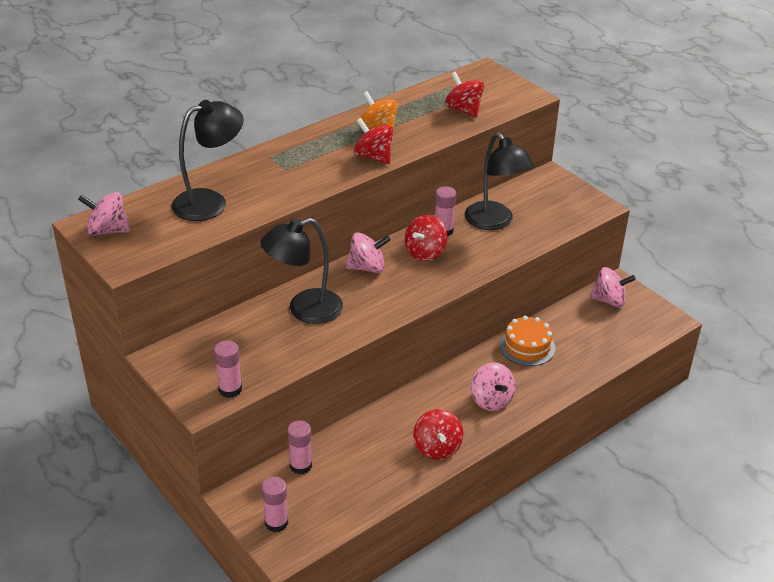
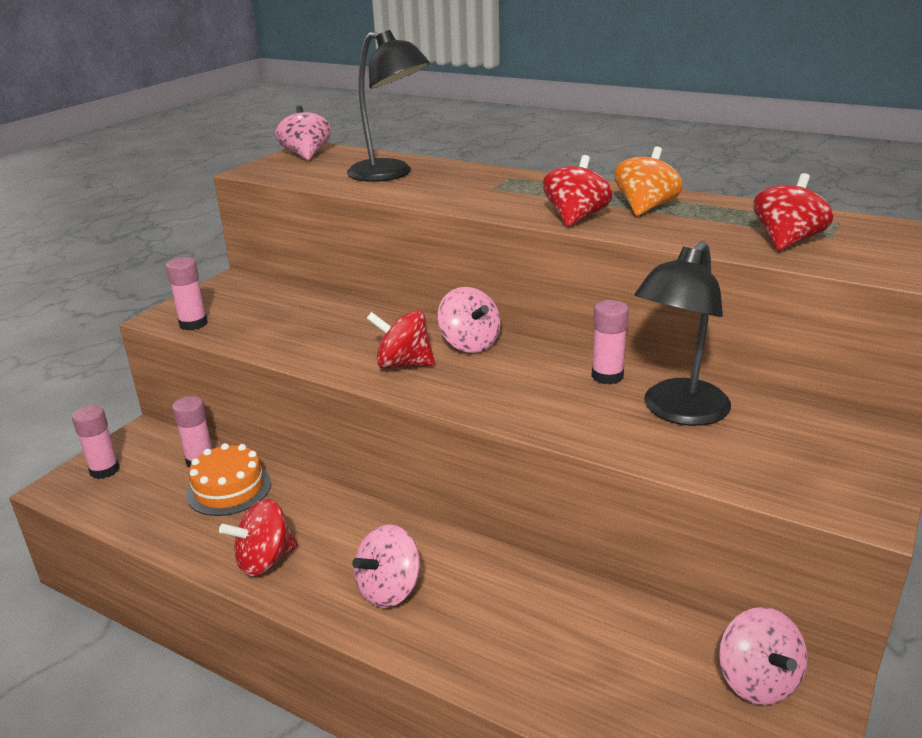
camera: 70 degrees right, 10 degrees down
black lamp [260,218,343,324] -> none
red spinning top [405,215,448,261] -> red spinning top moved to [366,310,435,369]
orange cake [499,316,555,366] -> orange cake moved to [186,443,271,516]

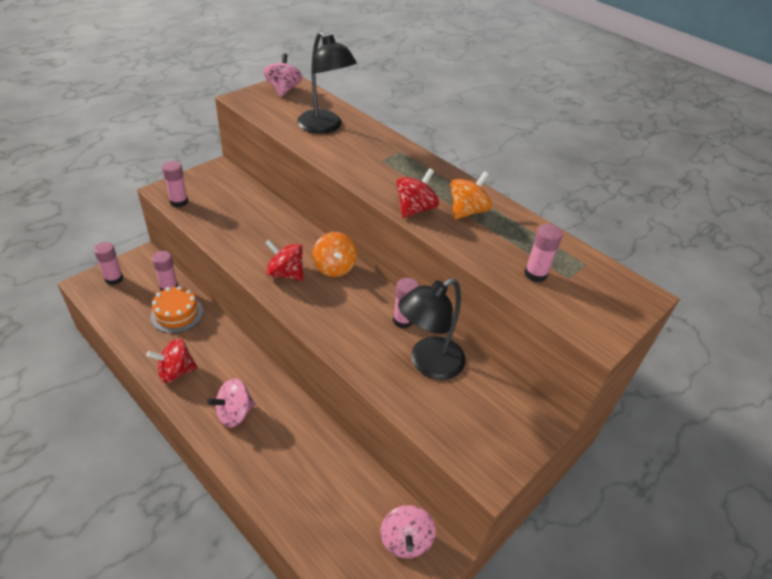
camera: 10 degrees right, 15 degrees up
pink spinning top [438,287,501,353] -> orange spinning top [312,232,357,277]
red spinning top [753,173,833,251] -> pink glue stick [524,224,563,282]

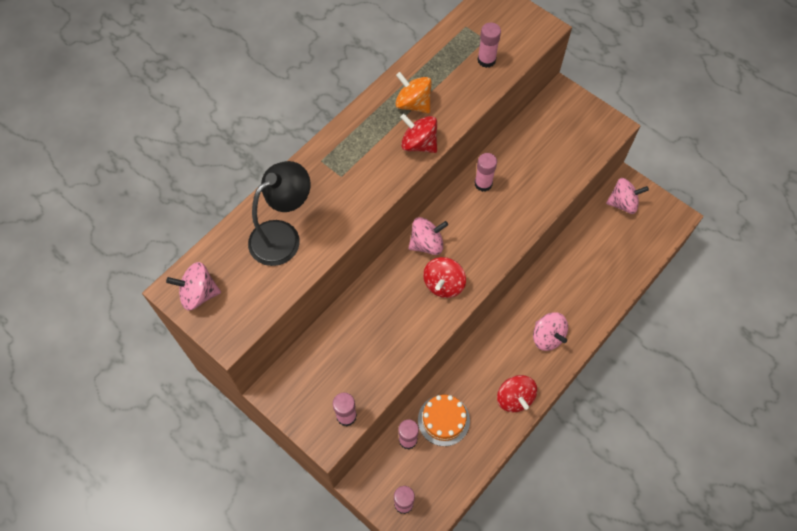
camera: 90 degrees left, 20 degrees up
orange spinning top [312,232,357,277] -> pink spinning top [409,217,448,255]
black lamp [398,278,466,380] -> none

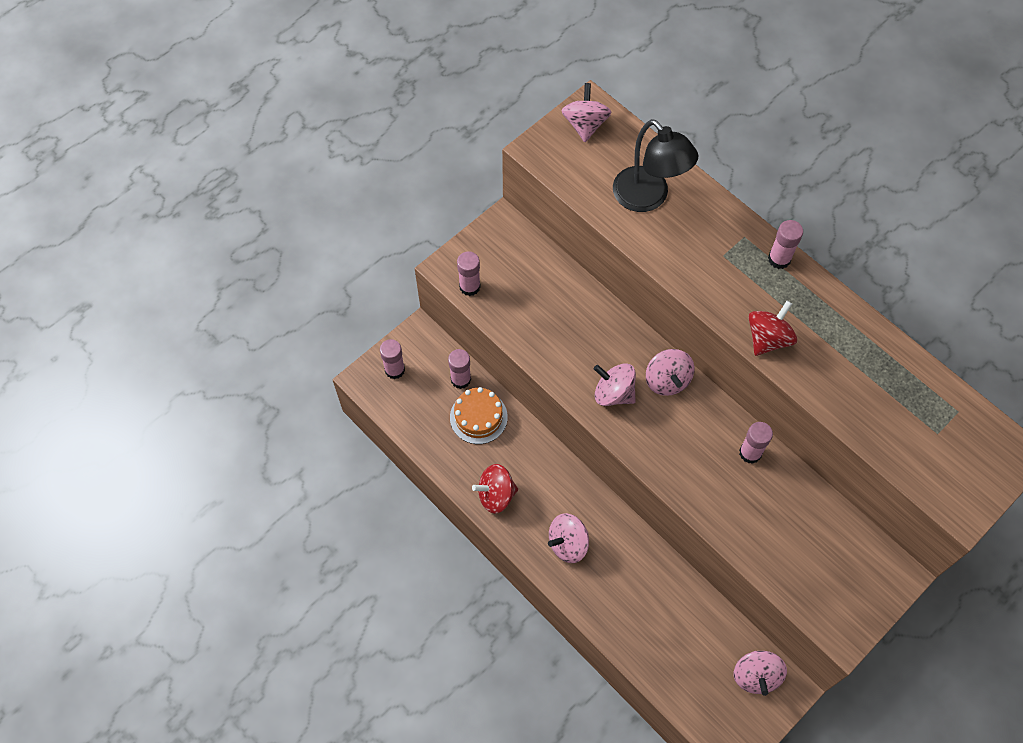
camera: 95 degrees right, 0 degrees up
orange spinning top [395,72,432,113] -> none
red spinning top [423,257,466,298] -> pink spinning top [594,363,636,406]
pink glue stick [477,23,501,68] -> pink glue stick moved to [768,220,803,269]

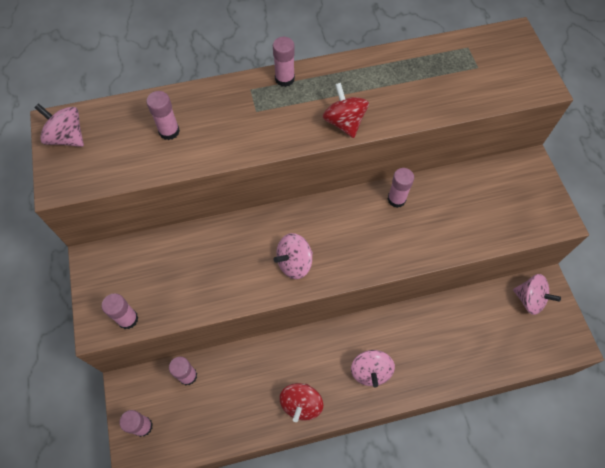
camera: 60 degrees left, 0 degrees up
orange cake [450,387,508,444] -> none
black lamp [613,119,698,212] -> pink glue stick [146,91,180,140]
pink spinning top [646,349,694,396] -> none

